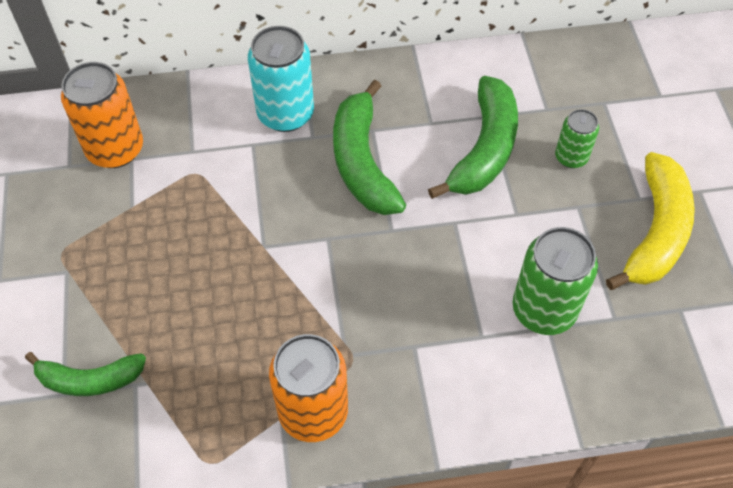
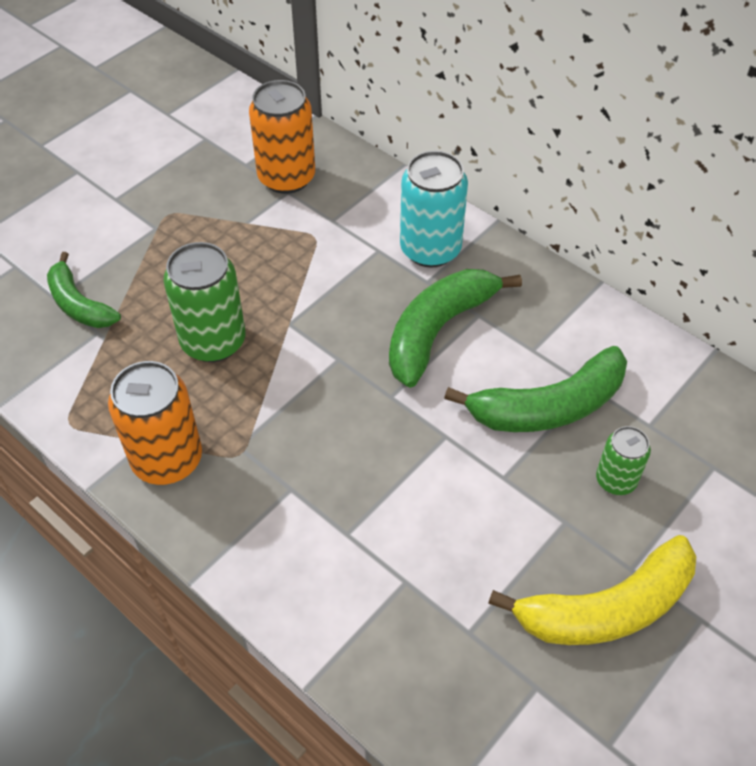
camera: 50 degrees right, 5 degrees down
green can [513,227,598,335] -> green can moved to [163,242,246,362]

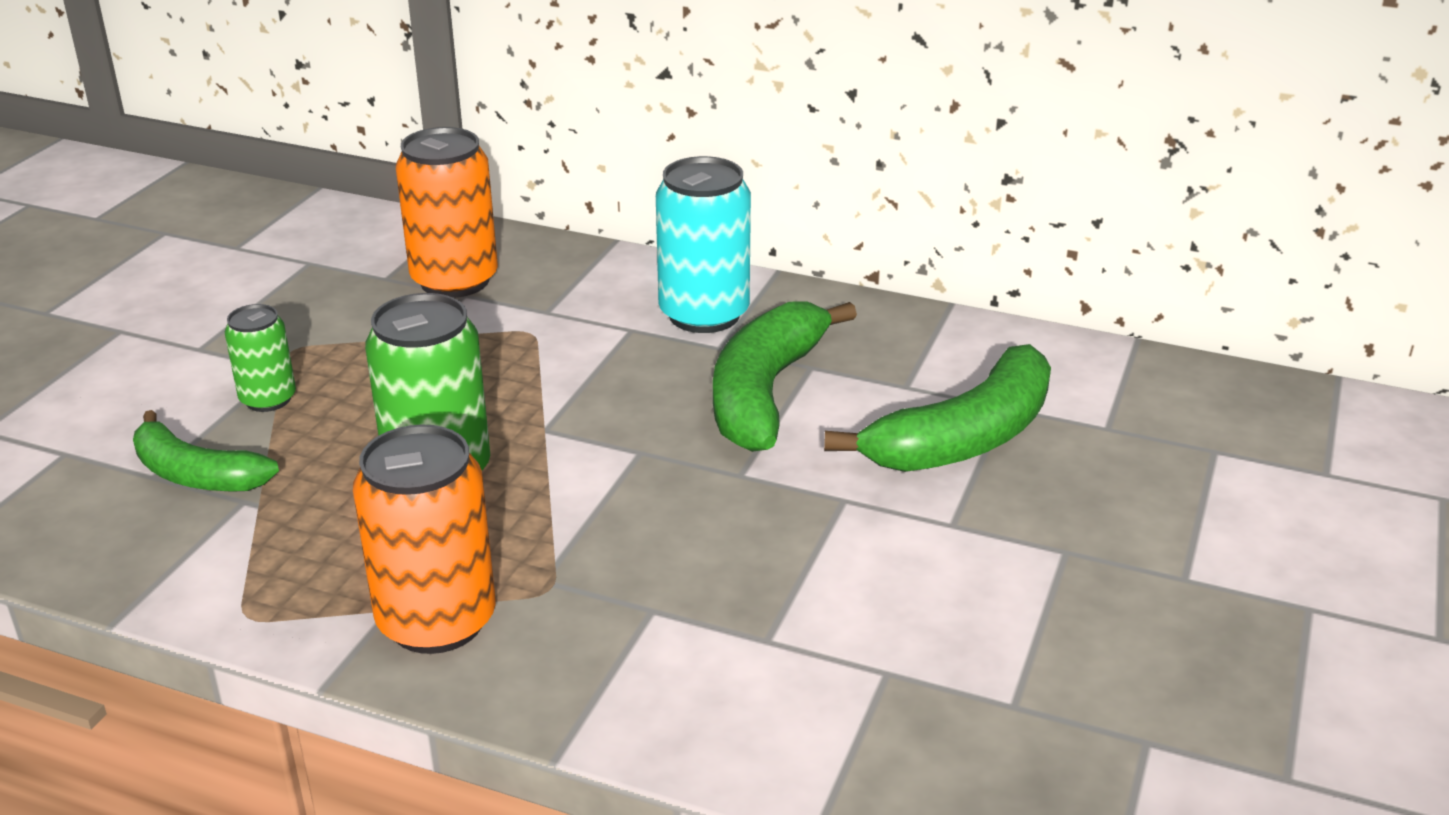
camera: 20 degrees left, 20 degrees down
yellow banana [488,535,696,645] -> none
green can [596,426,651,495] -> green can moved to [225,304,296,412]

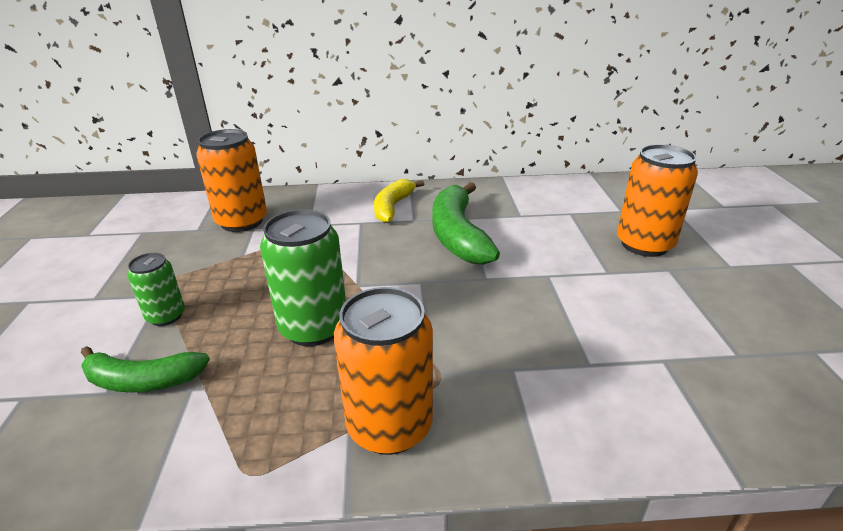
camera: 25 degrees left, 0 degrees up
turquoise can [656,156,751,333] -> yellow banana [374,179,424,223]
green banana [824,344,1051,472] -> none
none -> orange can [617,144,698,257]

